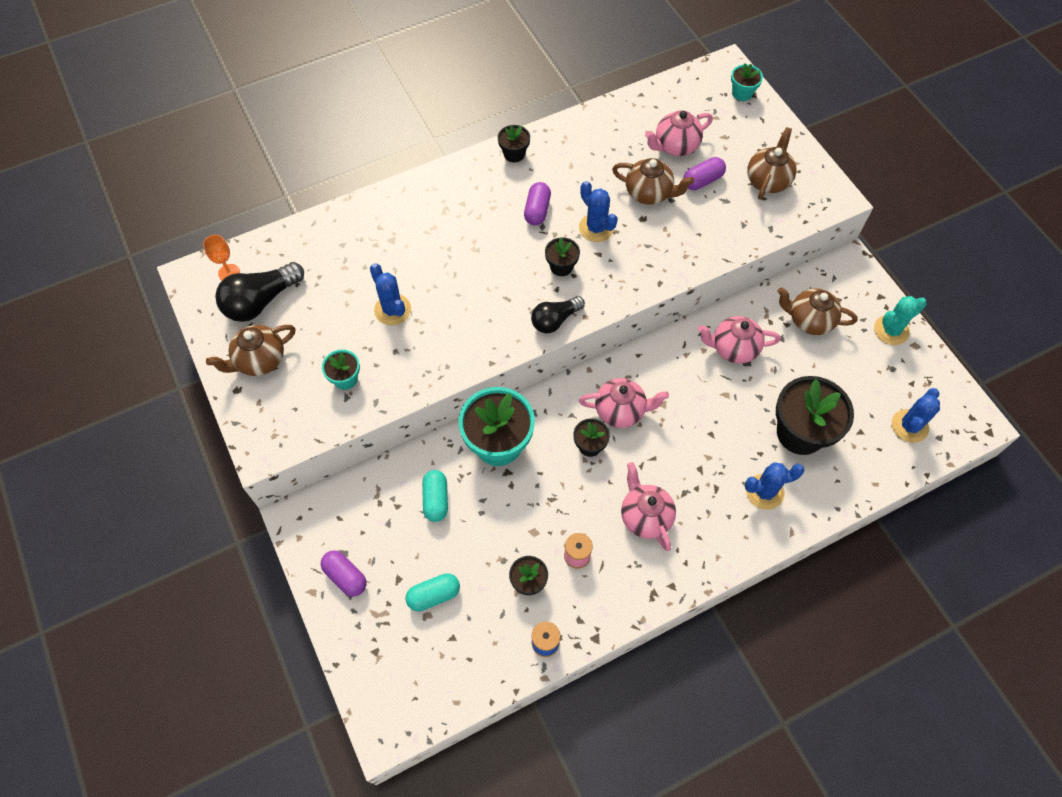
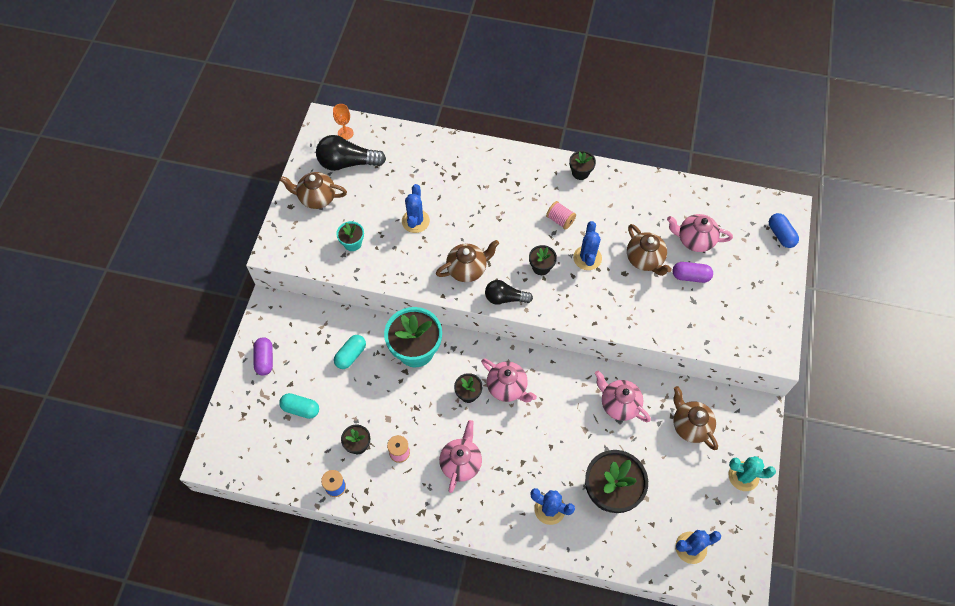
camera: 40 degrees right, 0 degrees up
purple capsule [524,182,551,225] -> pink spool [546,201,576,230]
turquoise flower pot [731,63,763,101] -> blue capsule [769,213,799,248]
brown teapot [747,127,797,200] -> brown teapot moved to [436,240,499,282]

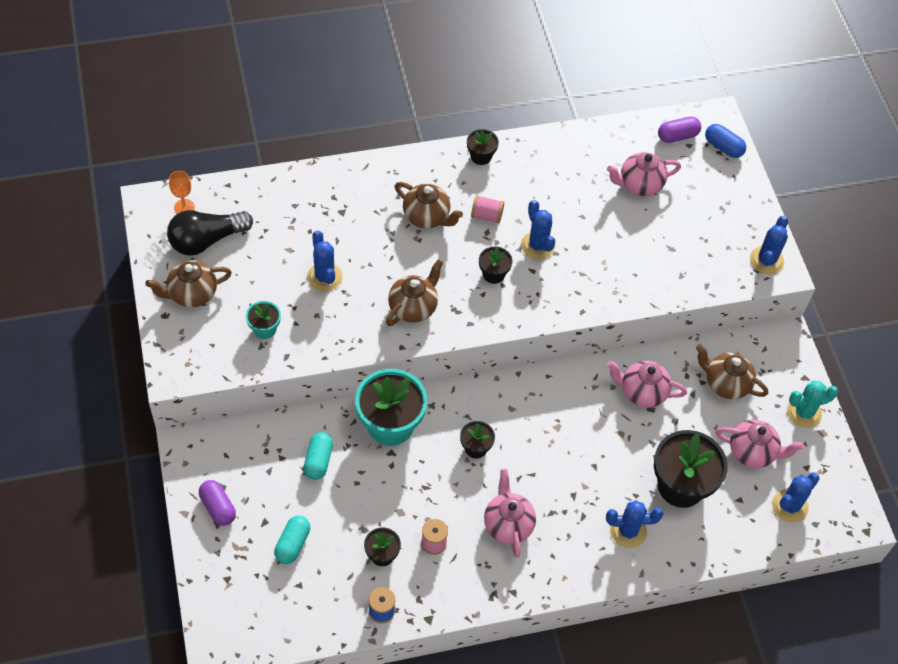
camera: 30 degrees left, 5 degrees down
turquoise capsule [279,393,319,419] -> turquoise capsule turned 60 degrees counterclockwise [274,515,310,564]
pink teapot [481,358,537,402] -> pink teapot moved to [715,420,804,468]
black light bulb [485,280,533,305] -> none
brown teapot [627,224,672,276] -> brown teapot moved to [395,182,463,229]
purple capsule [672,262,713,283] -> purple capsule moved to [658,116,701,143]
none -> blue cactus [750,216,788,274]

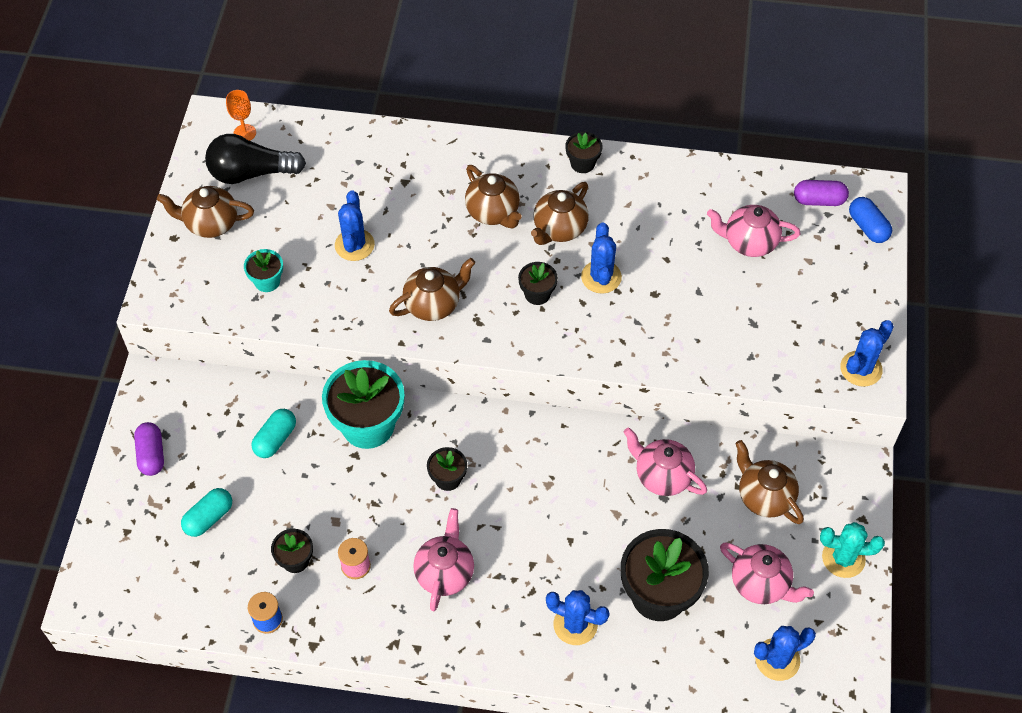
camera: 25 degrees right, 0 degrees up
pink spool [471,195,504,224] -> brown teapot [531,182,589,245]

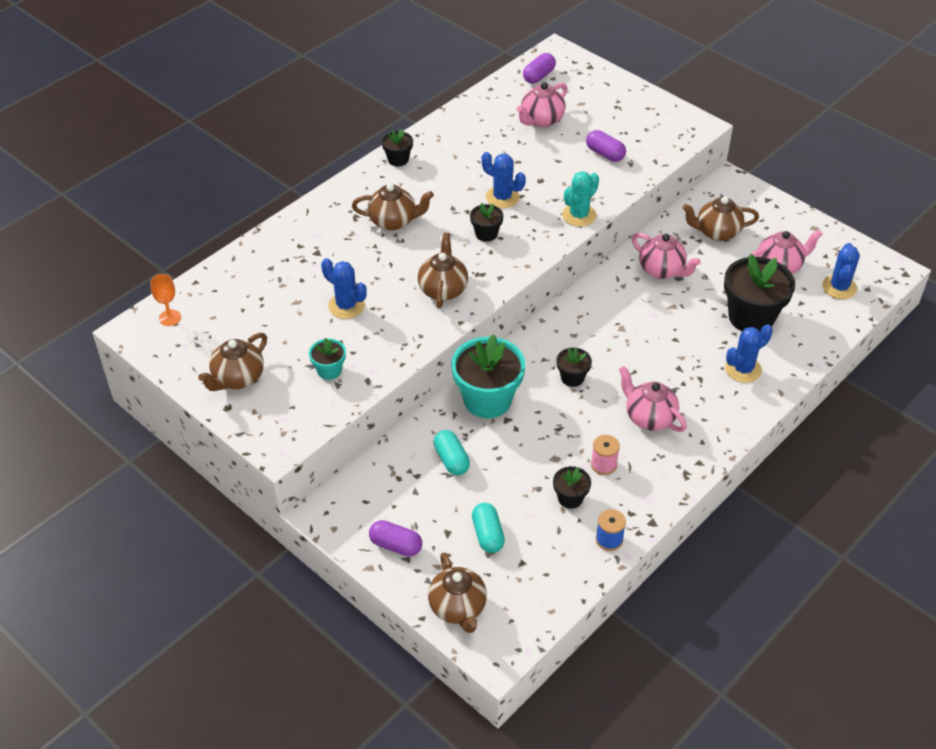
camera: 55 degrees left, 10 degrees down
black light bulb [205,134,306,184] -> none
brown teapot [531,182,589,245] -> brown teapot moved to [428,552,487,633]
pink teapot [624,427,707,496] -> pink teapot turned 120 degrees counterclockwise [632,233,701,279]
turquoise cactus [820,522,885,578] -> turquoise cactus moved to [562,171,599,227]
blue cactus [840,320,894,387] -> none
blue capsule [849,197,892,243] -> none
none -> purple capsule [586,130,626,162]

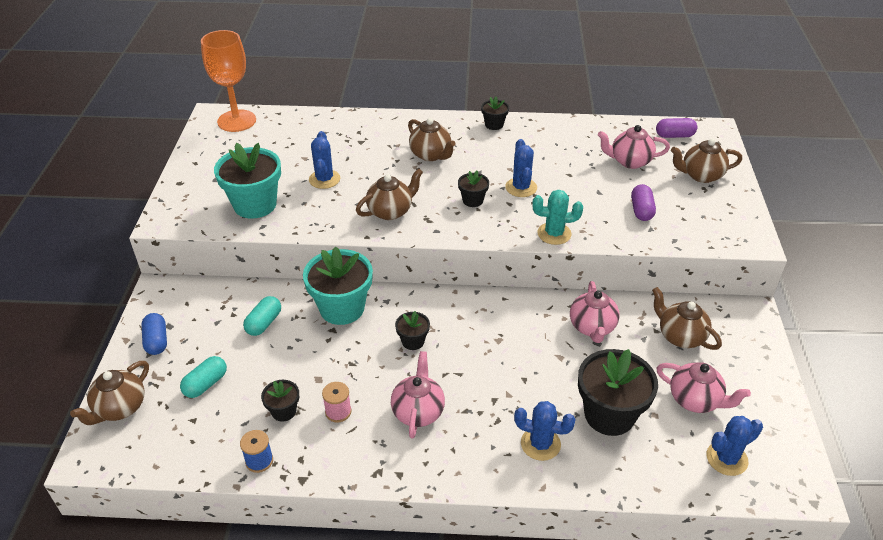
camera: 50 degrees right, 5 degrees down
orange goblet [150,274,181,326] -> orange goblet [201,30,256,132], size x2.23
brown teapot [198,333,267,391] -> brown teapot moved to [671,138,742,183]
turquoise flower pot [309,338,346,380] -> turquoise flower pot [214,143,281,219], size x2.04
purple capsule [369,520,422,557] -> blue capsule [141,313,167,355]

